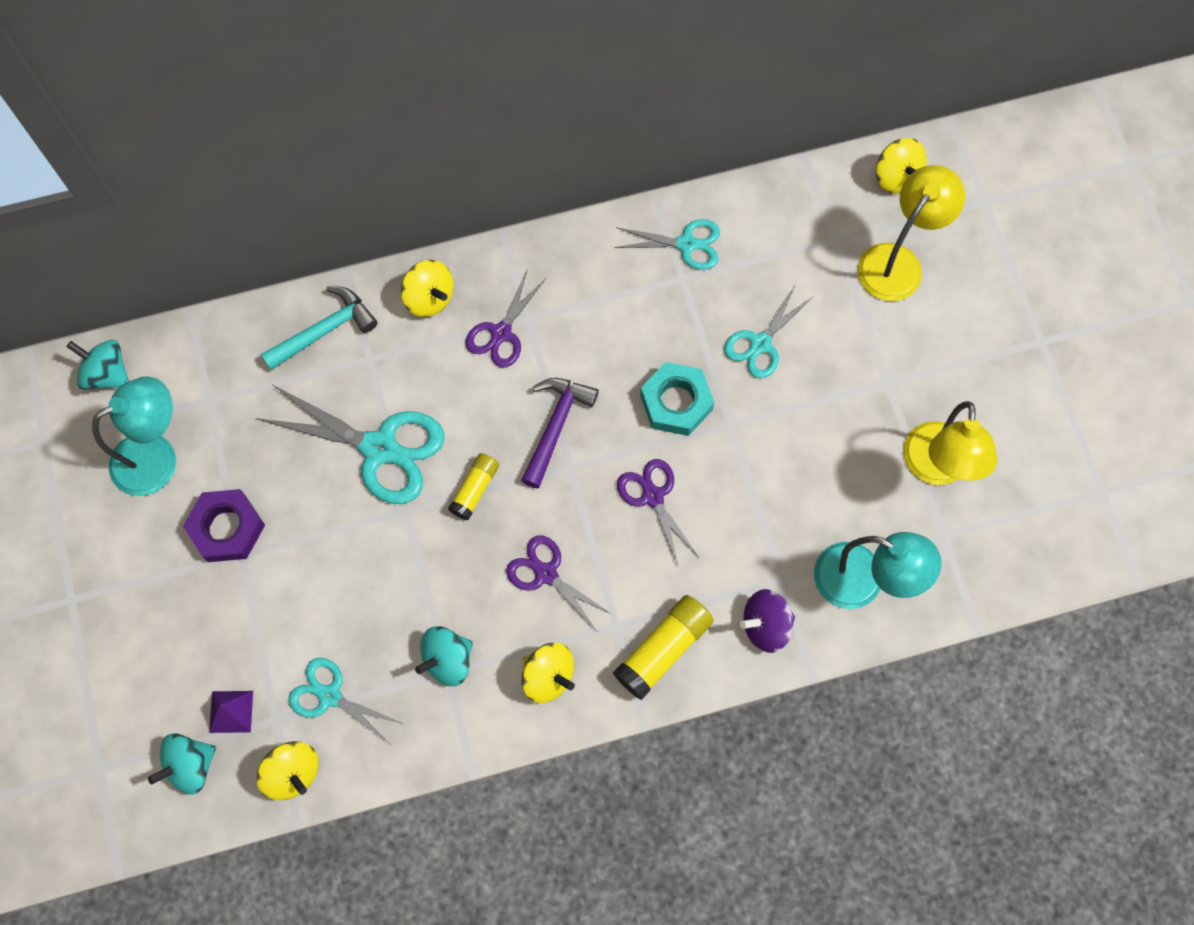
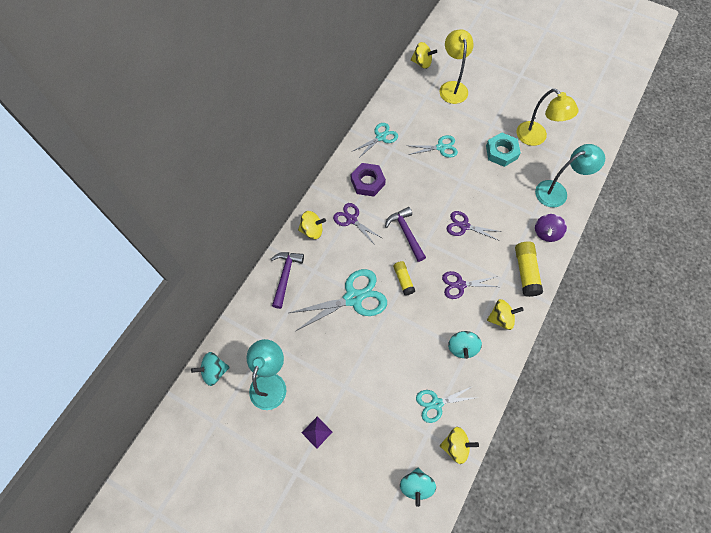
camera: 45 degrees left, 5 degrees down
purple nut [183,489,265,562] -> purple nut moved to [351,163,386,197]
purple pyramid [209,691,253,733] -> purple pyramid moved to [301,416,332,449]
turquoise hammer [261,286,378,370] -> purple hammer [271,252,304,309]
purple scissors [465,271,546,367] -> purple scissors turned 150 degrees clockwise [333,203,382,245]
turquoise nut [640,362,715,436] -> turquoise nut moved to [486,132,521,167]
turquoise scissors [724,286,813,379] -> turquoise scissors turned 90 degrees counterclockwise [408,135,458,158]

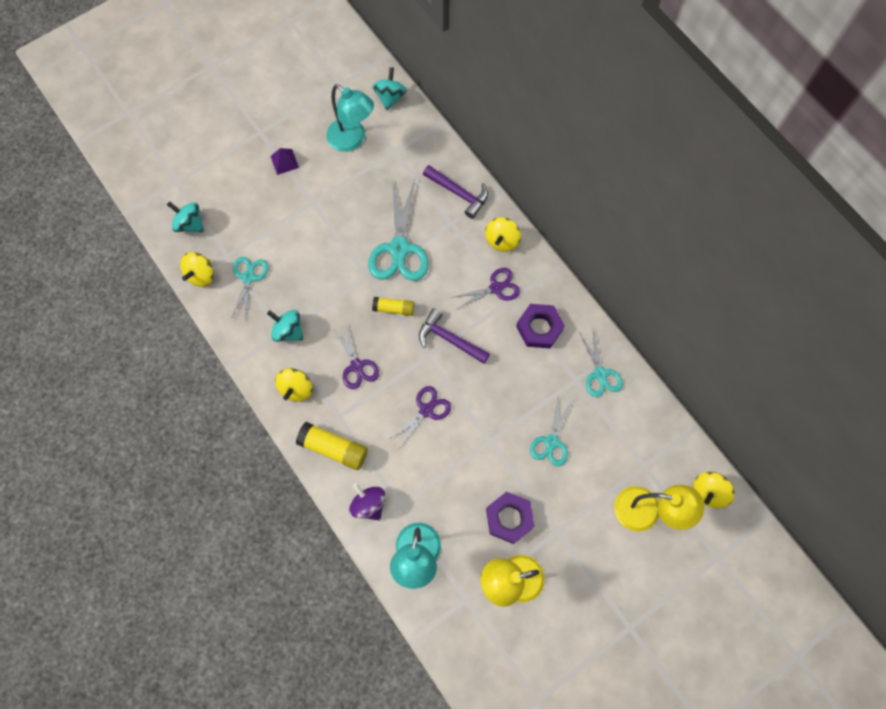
camera: 115 degrees right, 5 degrees up
purple hammer [385,207,426,262] -> purple hammer turned 150 degrees counterclockwise [419,308,490,364]
purple scissors [442,271,498,299] -> purple scissors turned 135 degrees clockwise [333,322,379,389]
turquoise nut [486,132,521,167] -> purple nut [486,492,535,544]

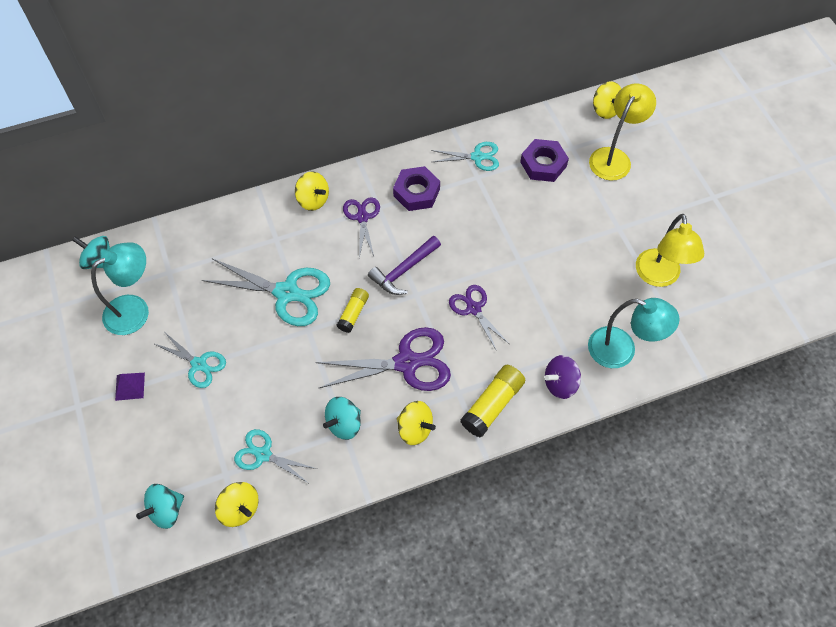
camera: 75 degrees left, 10 degrees down
purple scissors [333,322,379,389] -> purple scissors [315,327,451,391], size x1.70
purple hammer [423,165,488,219] -> none
purple nut [486,492,535,544] -> purple nut moved to [520,139,569,182]
turquoise scissors [530,395,573,467] -> turquoise scissors moved to [153,333,226,388]

